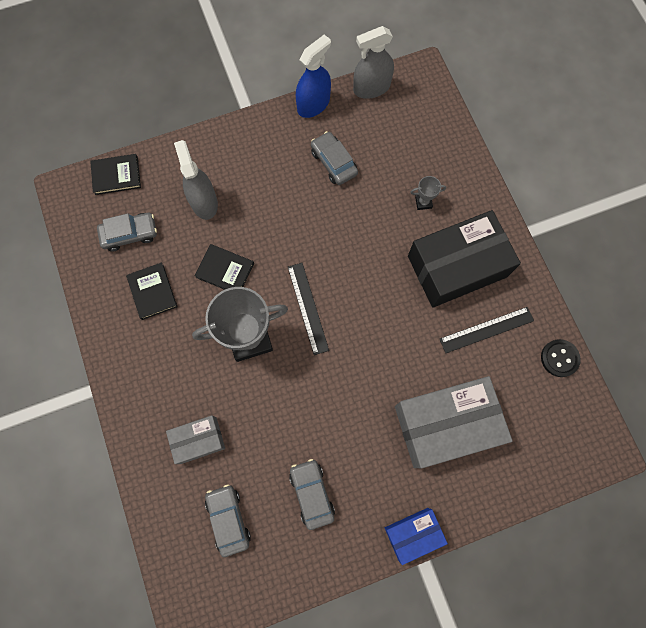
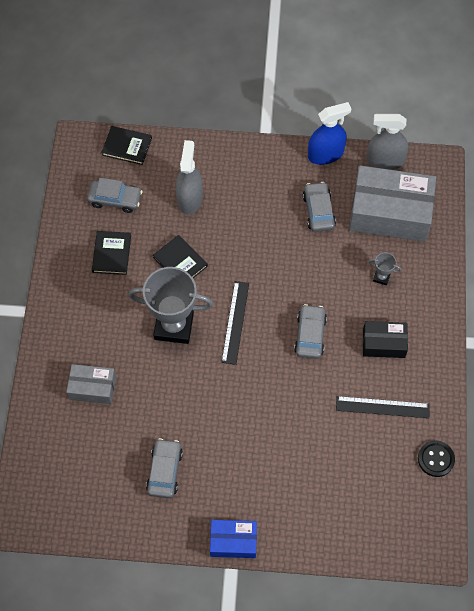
camera: 25 degrees right, 10 degrees down
grey car [205,484,251,557] -> grey car moved to [294,304,327,359]
grey box [395,376,513,468] -> grey box moved to [349,165,436,242]
black box [408,210,521,308] -> black box [363,321,408,358], size x0.52

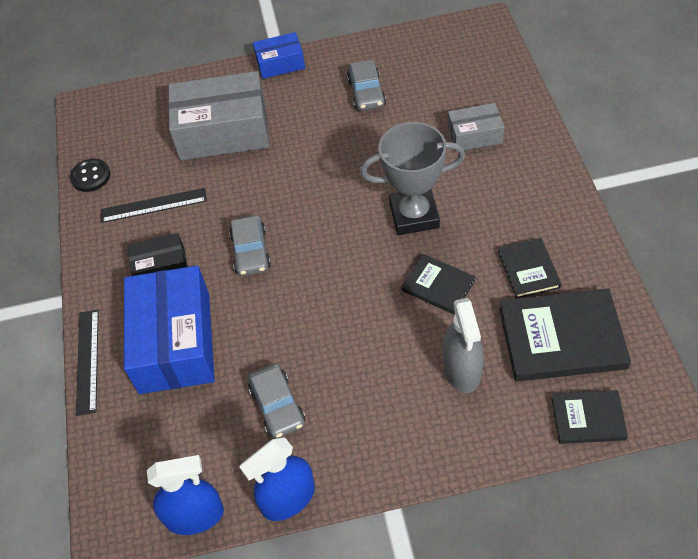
camera: 170 degrees right, 10 degrees down
grey car [87,178,142,213] -> black book [499,288,631,382]
black ruler [221,281,249,365] -> black ruler moved to [76,310,99,416]
grey box [349,165,436,242] -> grey box moved to [168,71,269,161]
grey spray bottle [367,114,408,170] -> blue spray bottle [147,455,224,535]
grey trophy [368,253,401,285] -> blue box [124,266,215,394]

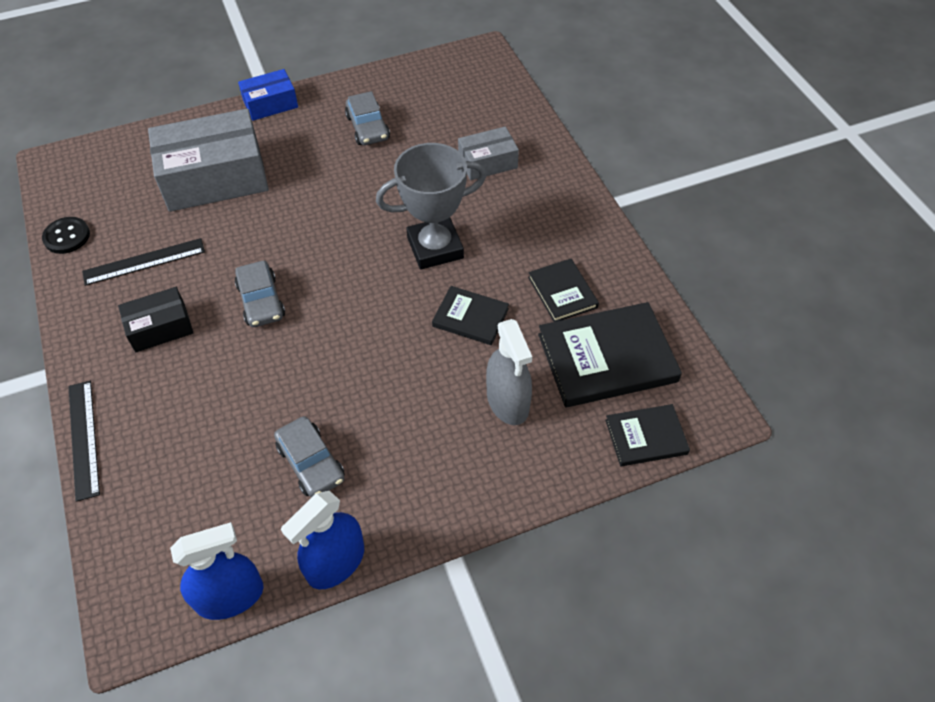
camera: 15 degrees left, 0 degrees up
blue box [124,266,215,394] -> none

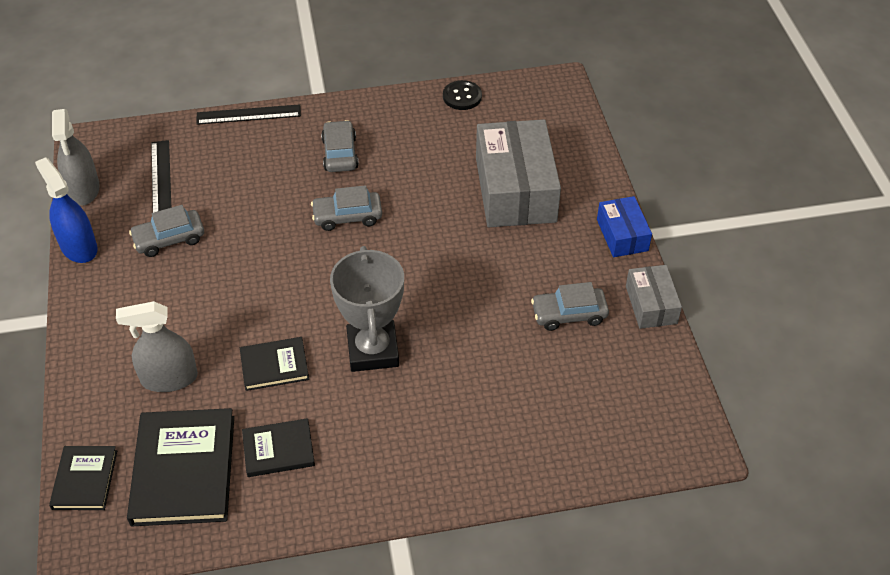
camera: 100 degrees right, 5 degrees down
black ruler [82,238,205,286] -> black ruler moved to [151,140,171,213]
black box [118,287,193,353] -> grey car [321,120,359,172]
blue spray bottle [170,522,264,620] -> grey spray bottle [52,109,100,206]
black book [432,286,509,345] -> black book turned 45 degrees clockwise [240,337,309,391]
grey box [458,126,519,180] -> grey box moved to [626,265,682,329]

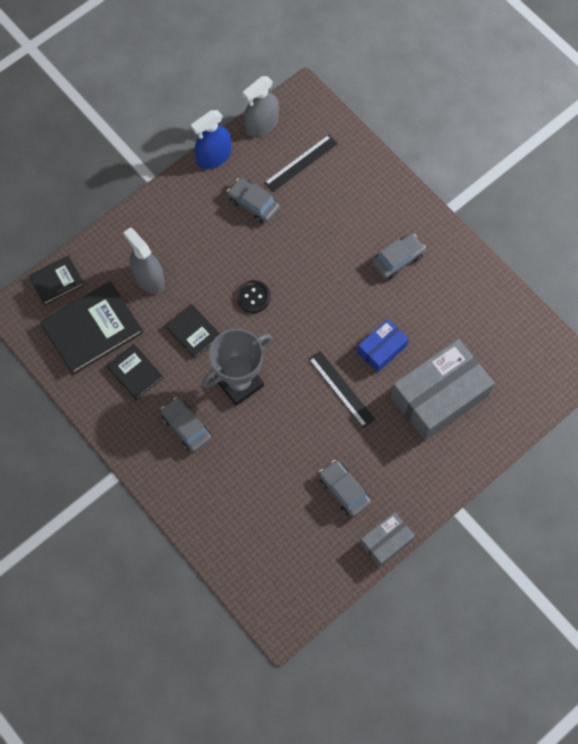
camera: 60 degrees right, 20 degrees up
blue spray bottle [35,157,98,263] -> blue spray bottle turned 150 degrees counterclockwise [191,110,231,169]
black ruler [196,104,301,125] -> black ruler moved to [309,351,376,428]
grey car [311,185,382,231] -> grey car moved to [161,397,212,452]
black button [443,80,482,110] -> black button moved to [236,280,270,313]
blue box [597,196,652,257] -> blue box moved to [357,319,409,373]

